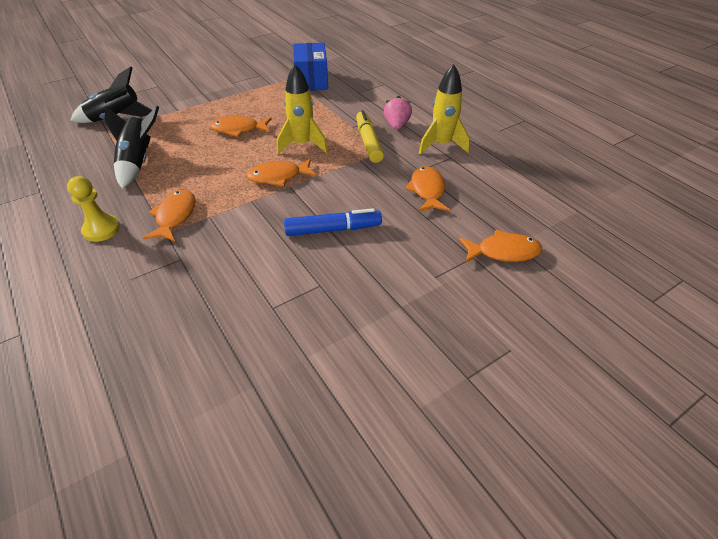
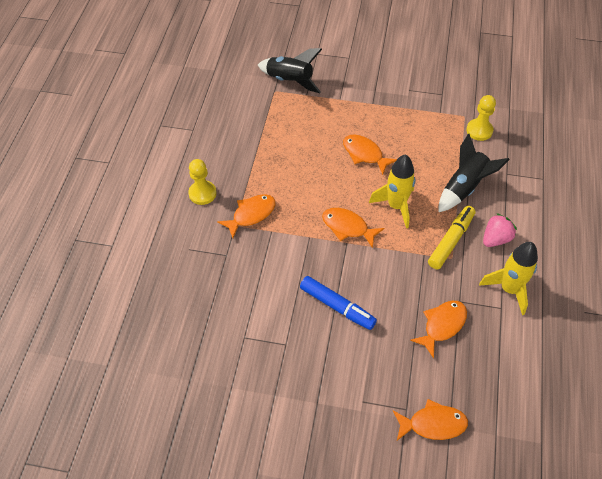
camera: 45 degrees right, 10 degrees up
black rocket [104,106,159,189] -> black rocket moved to [438,134,510,212]
blue box [293,42,328,91] -> yellow pawn [466,95,496,141]
orange fish [459,230,542,262] -> orange fish turned 45 degrees counterclockwise [393,399,468,441]

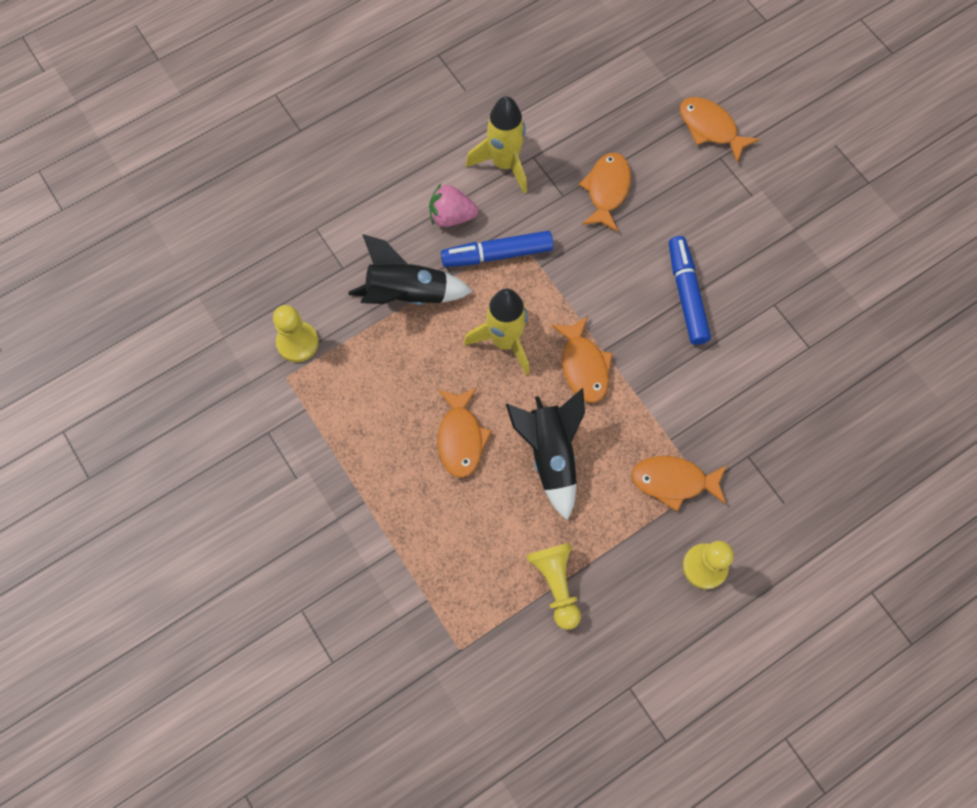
camera: 135 degrees left, 15 degrees up
black rocket [258,48,322,93] -> black rocket moved to [506,388,585,521]
orange fish [410,301,467,358] -> orange fish turned 105 degrees clockwise [579,153,631,232]
yellow marker [428,206,475,269] -> blue marker [441,231,553,267]
none -> yellow pawn [526,543,581,630]

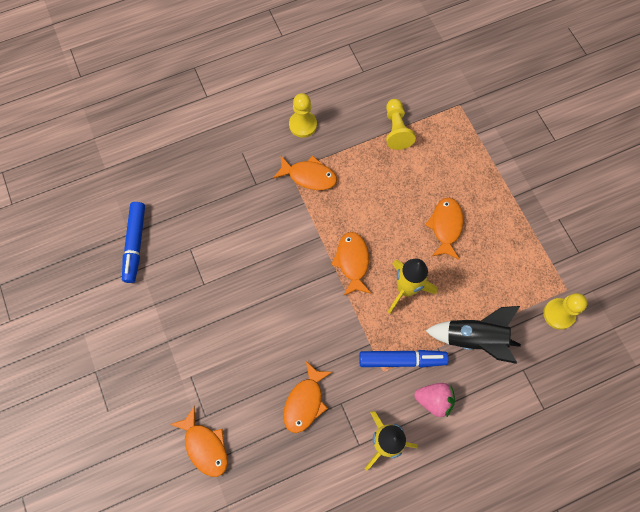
camera: 170 degrees left, 0 degrees up
black rocket [506,388,585,521] -> none
blue marker [669,236,711,345] -> blue marker moved to [122,202,145,283]

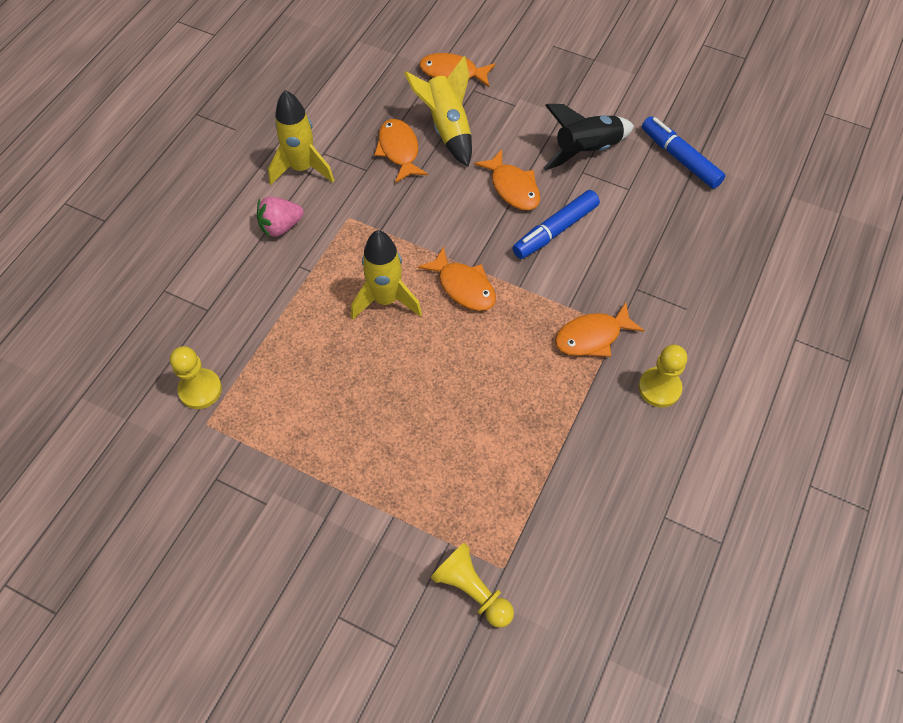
camera: 140 degrees right, 10 degrees down
blue marker [359,350,449,368] -> blue marker moved to [512,190,600,259]
yellow pawn [386,99,416,150] -> yellow pawn moved to [431,543,514,628]
orange fish [425,198,463,259] -> orange fish moved to [474,149,540,210]
black rocket [425,306,521,364] -> black rocket moved to [543,104,634,170]
none -> yellow rocket [404,56,472,167]

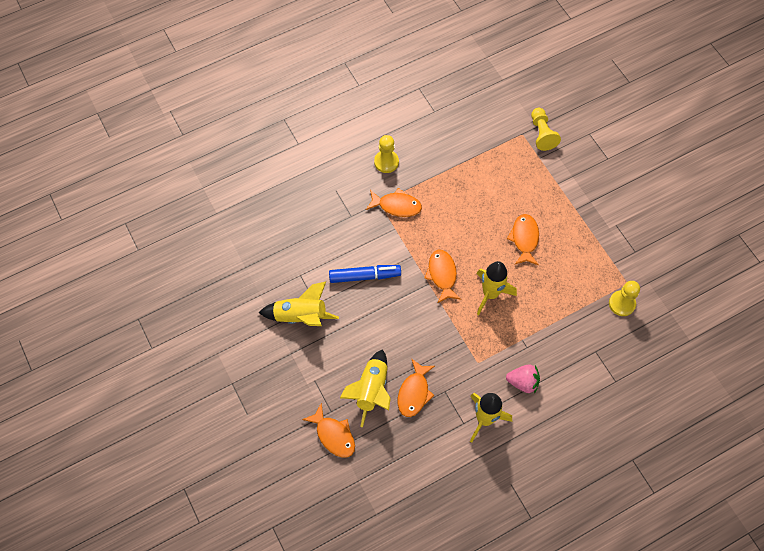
camera: 145 degrees left, 5 degrees up
orange fish [474,149,540,210] -> orange fish moved to [507,214,539,265]
black rocket [543,104,634,170] -> yellow rocket [259,281,339,326]
blue marker [642,116,726,189] -> none

